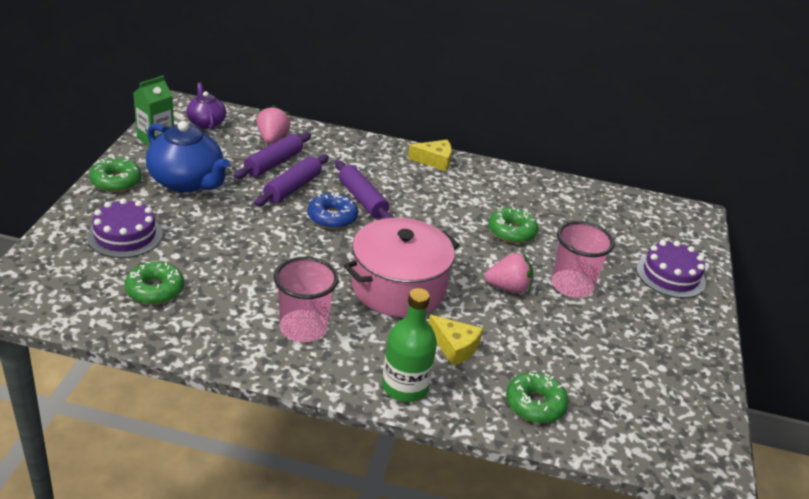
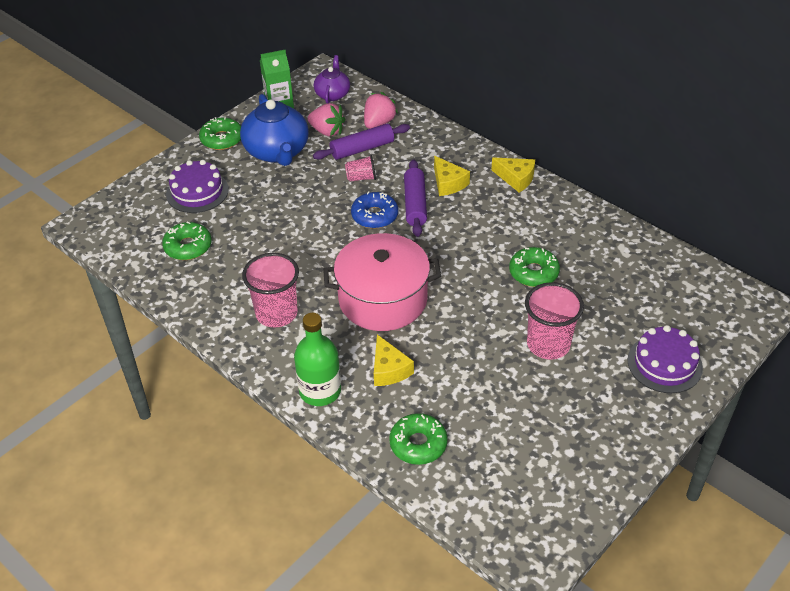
camera: 35 degrees right, 10 degrees up
purple rolling pin [254,154,329,206] -> pink cup [345,155,376,182]
pink strawberry [485,252,533,293] -> pink strawberry moved to [307,103,346,136]
none -> yellow cheese [434,156,470,196]

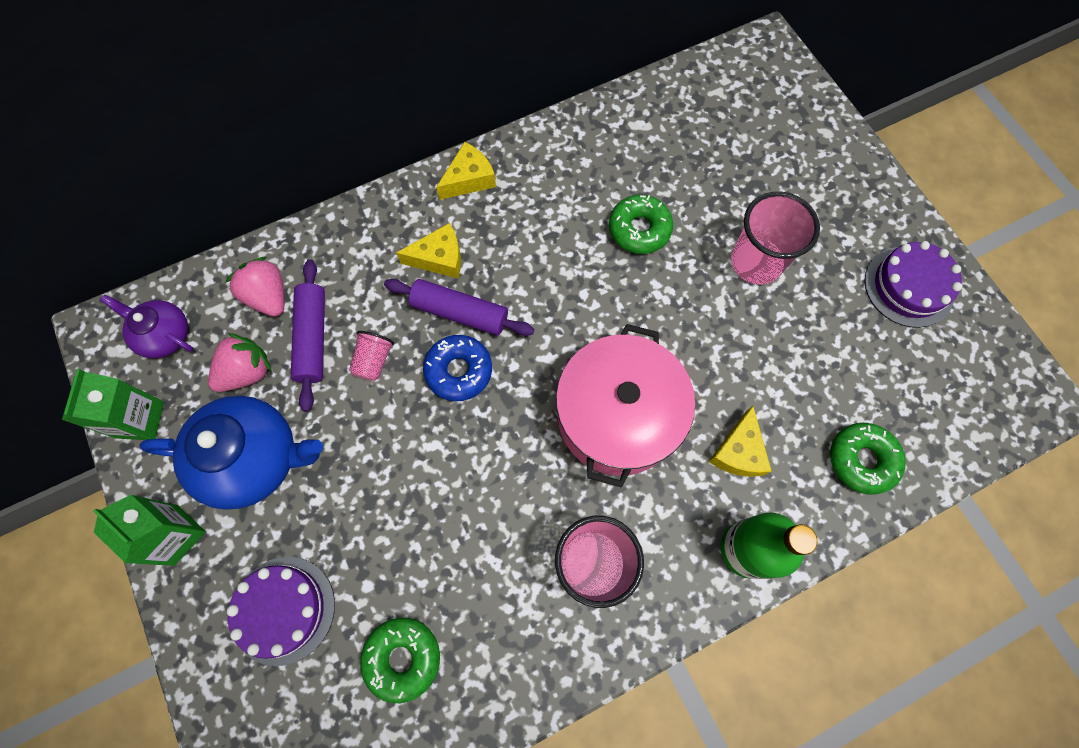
camera: 70 degrees left, 25 degrees up
green donut [199,117,241,150] -> green carton [93,495,206,566]
yellow cheese [374,334,414,386] -> yellow cheese turned 105 degrees clockwise [709,406,772,477]
purple cake [627,325,703,393] -> purple cake moved to [865,241,962,328]

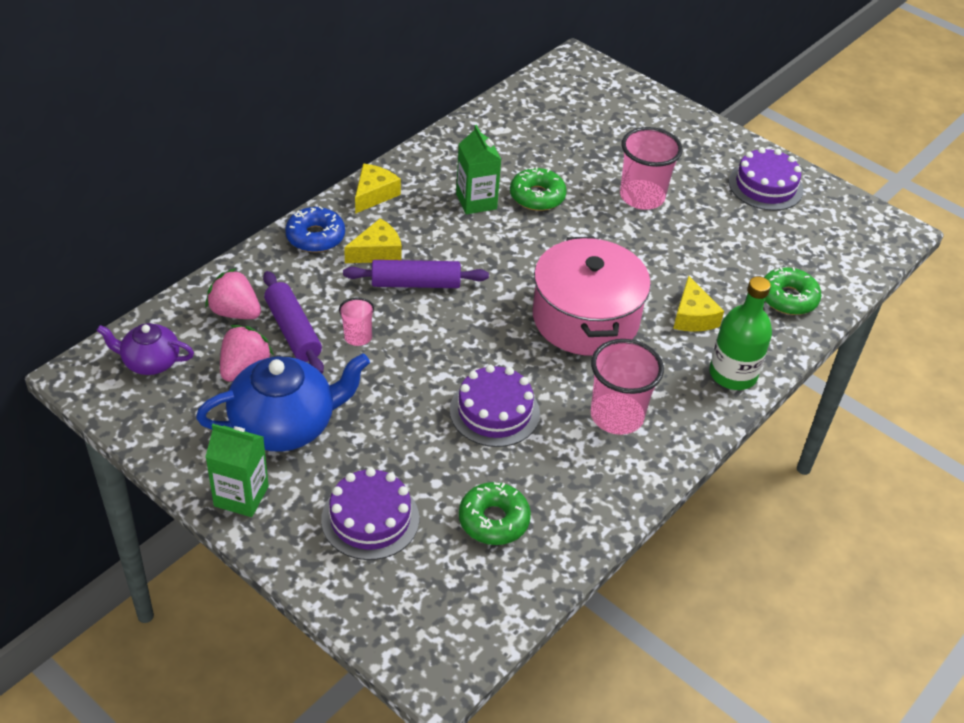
camera: 25 degrees left, 25 degrees down
green carton [62,369,164,440] -> green carton moved to [456,125,502,214]
blue donut [423,335,492,401] -> blue donut moved to [285,206,345,253]
none -> purple cake [450,365,540,447]

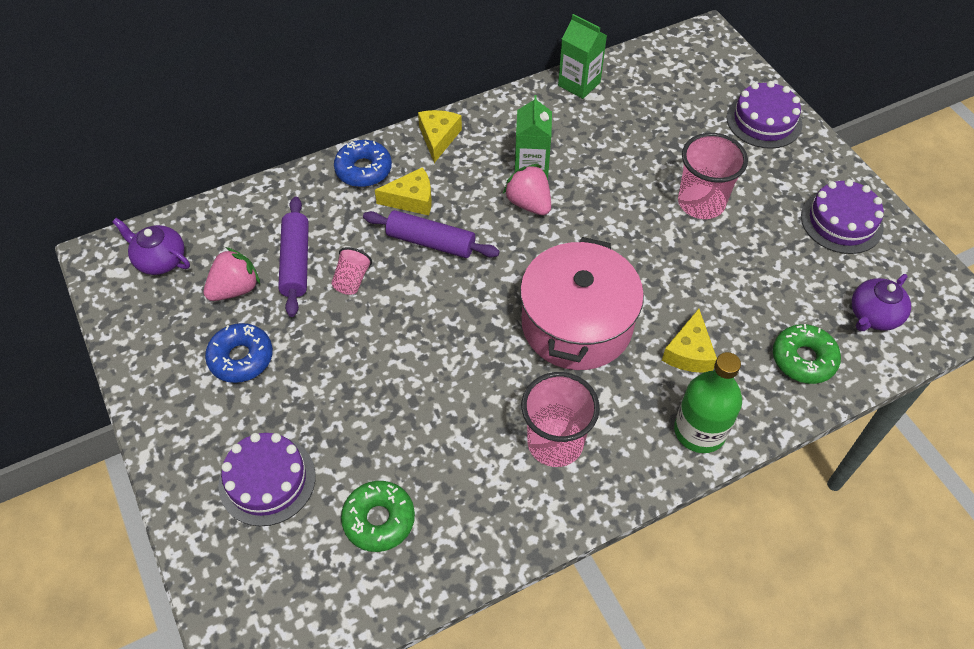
camera: 25 degrees right, 10 degrees up
blue teapot [196,353,370,452] -> blue donut [205,323,273,383]
pink strawberry [205,268,261,319] -> pink strawberry moved to [503,164,551,215]
green carton [206,424,269,517] -> green carton moved to [558,14,607,99]
yellow cheese [355,164,401,214] -> yellow cheese turned 45 degrees counterclockwise [418,110,462,163]
purple cake [450,365,540,447] -> purple cake moved to [727,81,802,149]
green donut [510,167,567,211] -> none
none -> purple teapot [852,274,911,331]

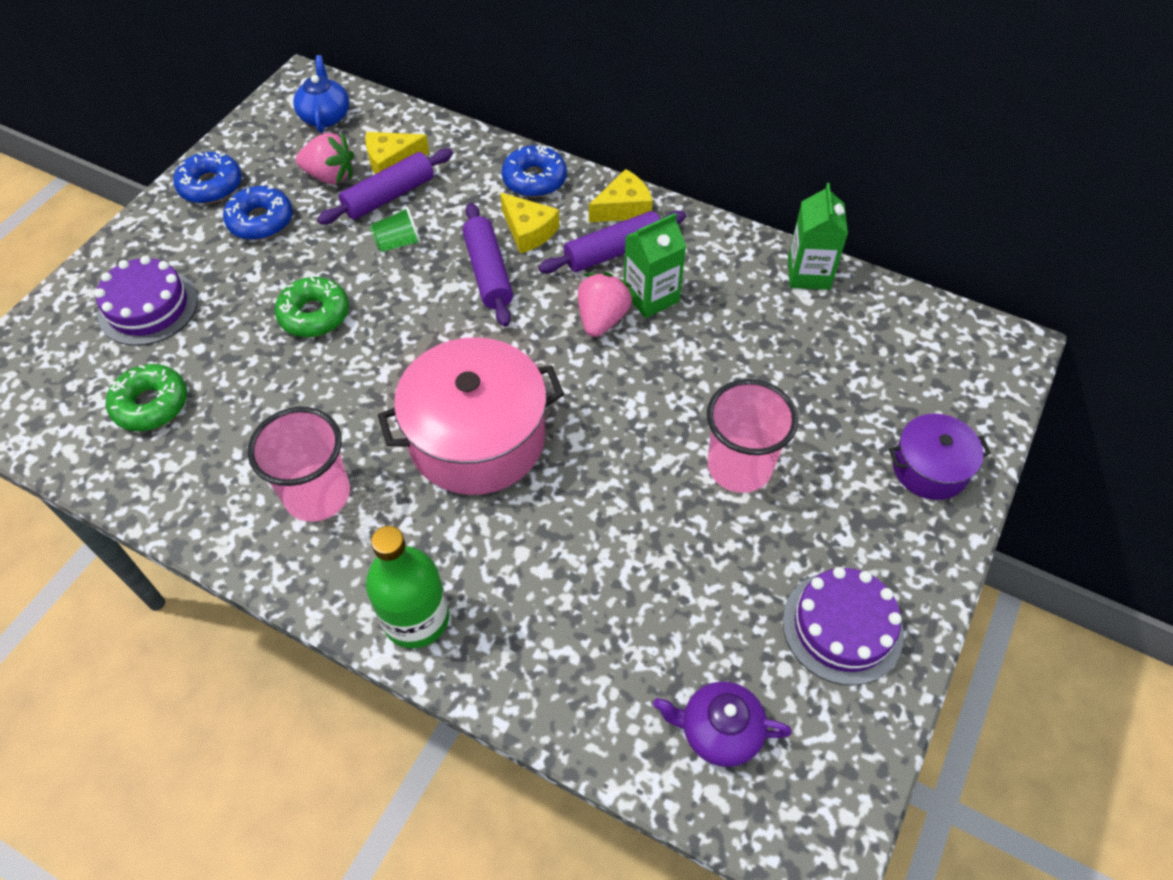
camera: 55 degrees right, 0 degrees up
purple teapot [112,218,190,275] -> blue teapot [293,55,349,133]
pink cup [331,247,372,295] -> green cup [370,207,421,252]
yellow cheese [662,309,717,373] -> yellow cheese moved to [365,132,429,174]
purple cake [727,81,802,149] -> purple pot [889,414,991,500]
green donut [773,324,841,384] -> green donut moved to [275,277,349,337]
none -> blue donut [173,151,242,204]
none -> purple rolling pin [538,210,686,273]

